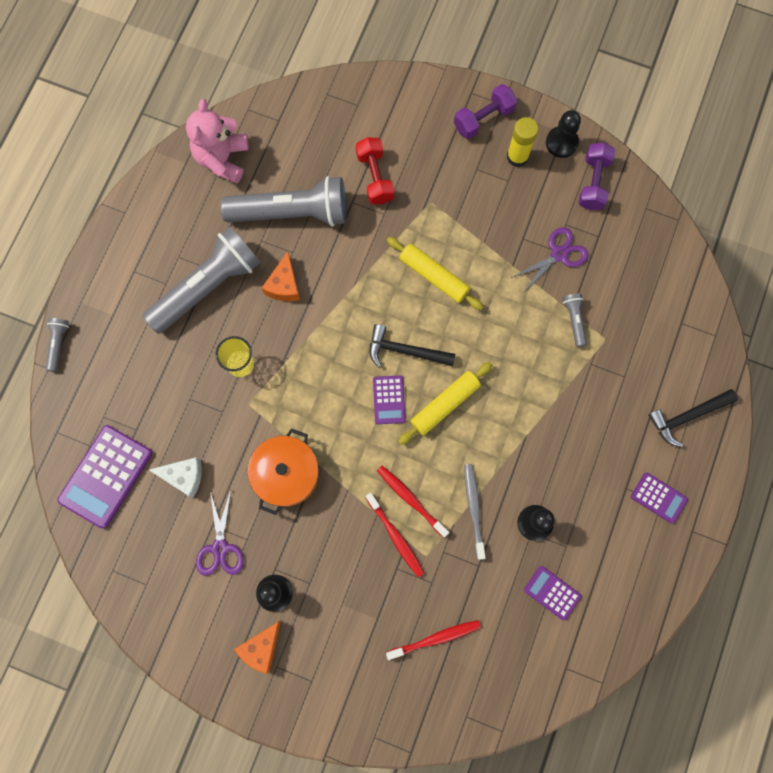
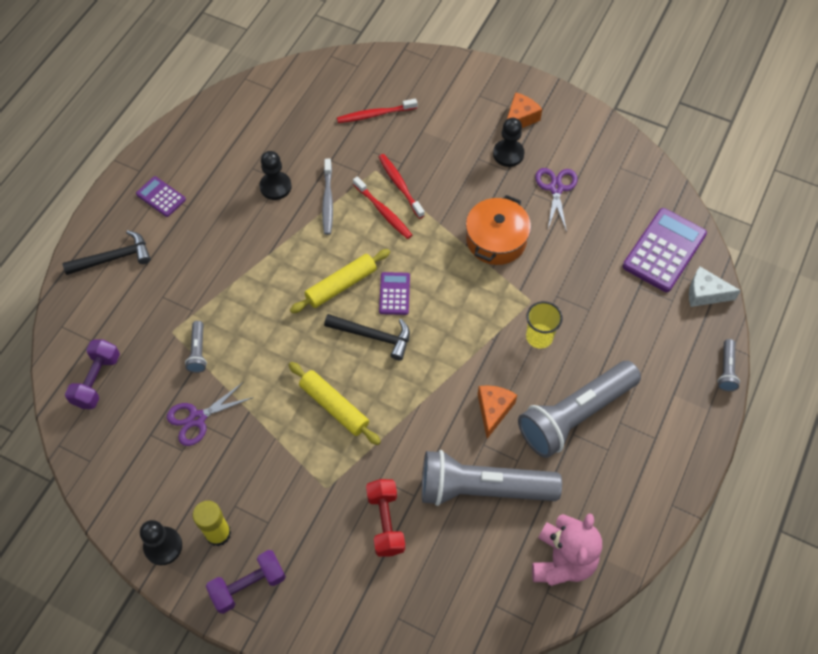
camera: 175 degrees left, 15 degrees down
white cheese [149,457,202,498] -> white cheese moved to [689,266,741,307]
purple calculator [524,566,581,621] -> none
purple dumbbell [578,143,615,210] -> purple dumbbell moved to [65,339,120,409]

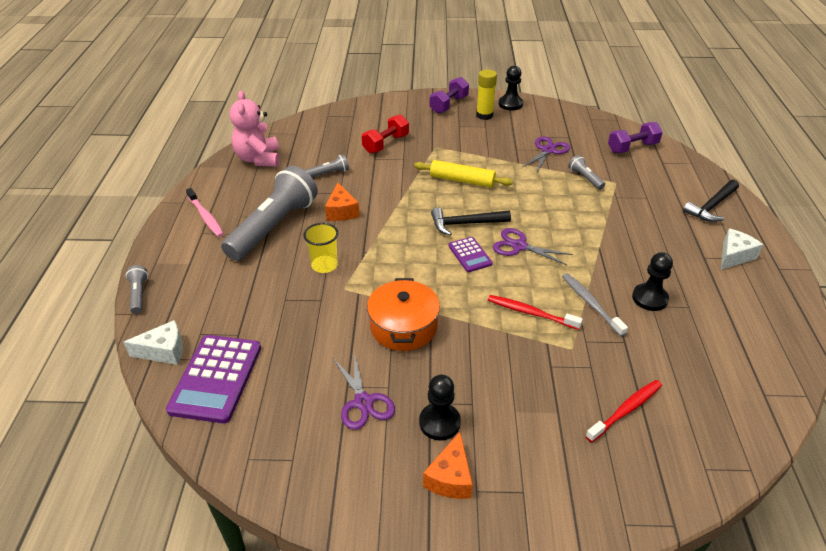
camera: 155 degrees right, 20 degrees down
purple dumbbell [65,339,120,409] -> purple dumbbell turned 75 degrees clockwise [608,122,663,153]
purple calculator [136,176,186,217] -> white cheese [721,229,763,270]
yellow rolling pin [290,249,390,313] -> purple scissors [493,228,573,266]
red dumbbell [366,479,405,556] -> red dumbbell turned 75 degrees clockwise [362,114,409,154]
red toothbrush [379,154,425,219] -> none
grey flashlight [422,450,562,506] -> grey flashlight [305,155,349,177], size x0.42
none -> pink toothbrush [186,188,224,237]

